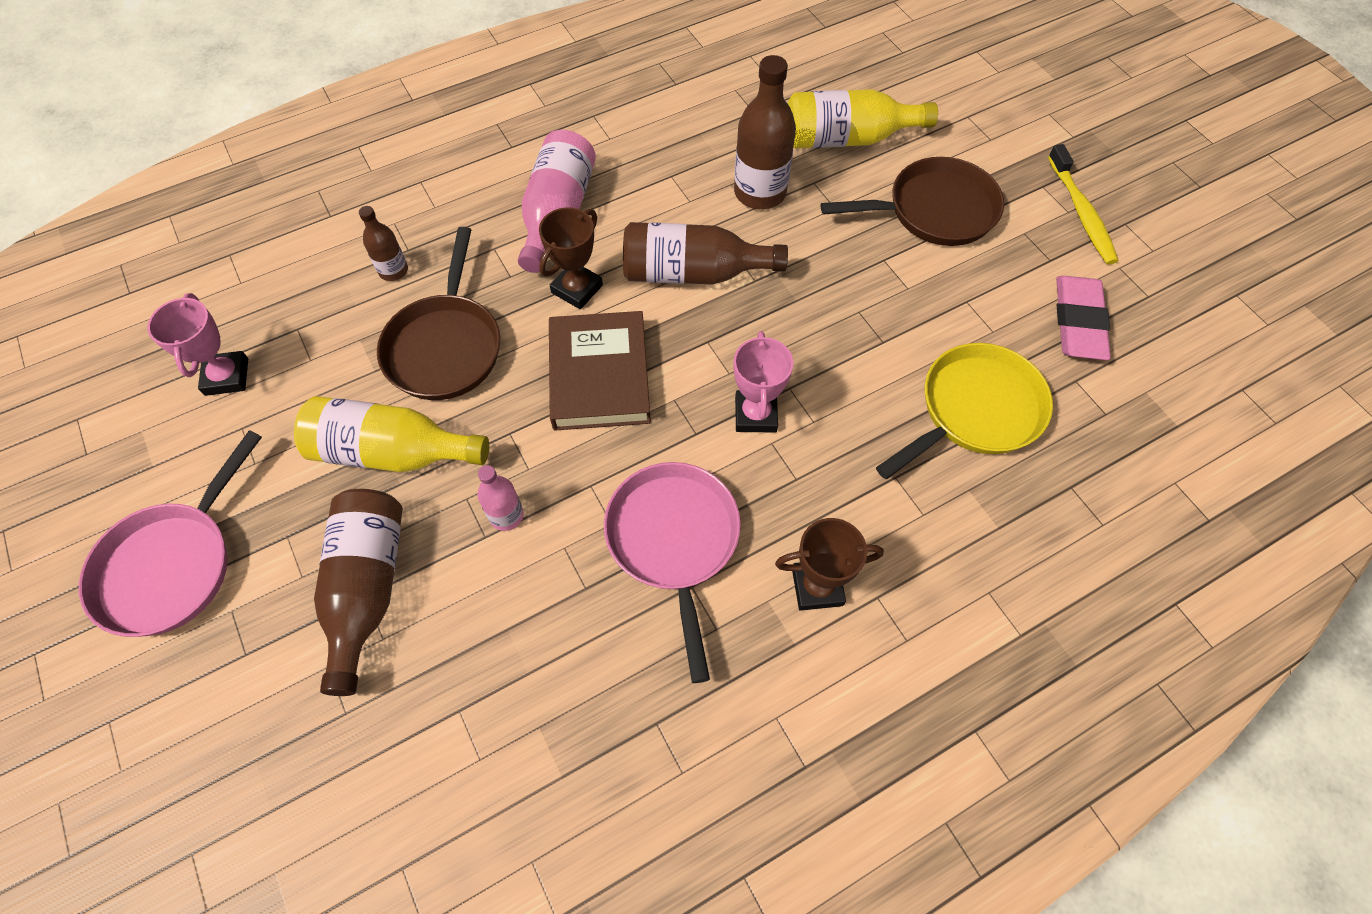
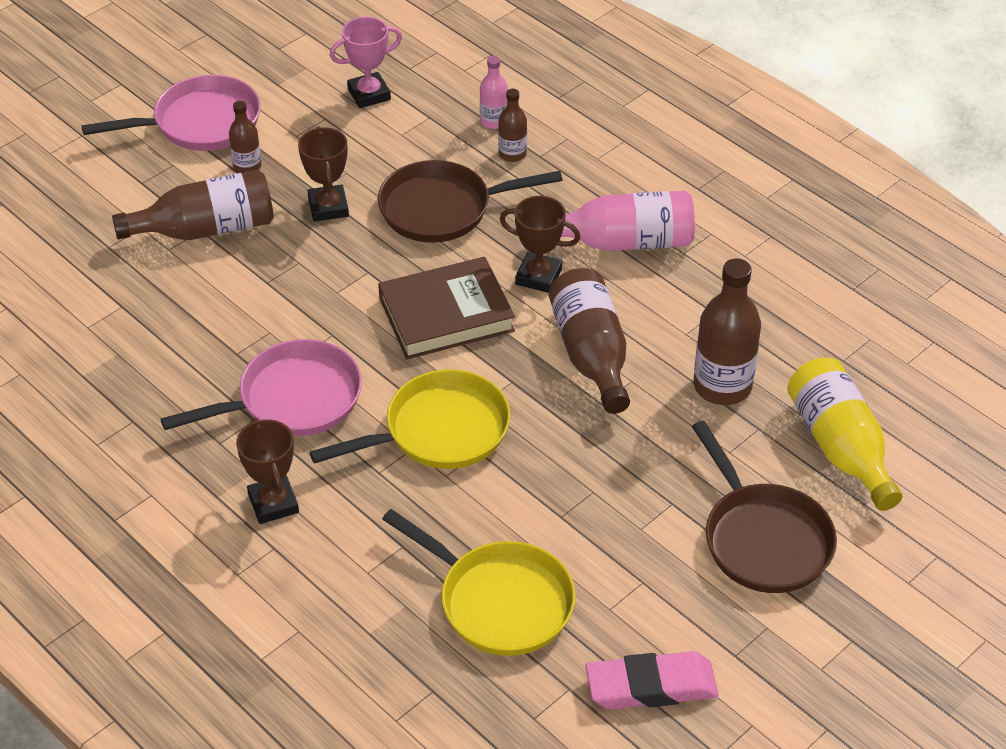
camera: 75 degrees right, 15 degrees down
pink pan [79,430,262,637] -> pink pan turned 150 degrees clockwise [82,75,261,151]
yellow bottle [294,396,489,472] -> brown trophy [298,126,349,222]
pink bottle [477,465,524,531] -> pink bottle moved to [480,56,508,129]
pink trophy [733,331,794,432] -> yellow pan [309,369,510,469]
yellow toothbrush [1048,144,1119,265] -> none
none -> brown bottle [229,101,262,173]

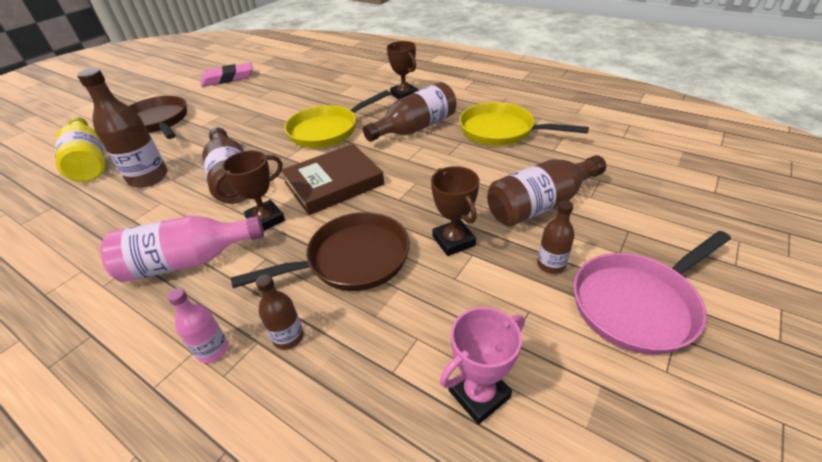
camera: 170 degrees right, 5 degrees down
pink pan [161,339,362,436] -> brown bottle [363,82,456,142]
yellow pan [382,509,575,656] -> yellow pan moved to [459,102,589,146]
pink bottle [480,56,508,129] -> pink bottle moved to [167,288,228,363]
brown trophy [500,196,580,293] -> brown trophy turned 45 degrees counterclockwise [213,150,285,231]

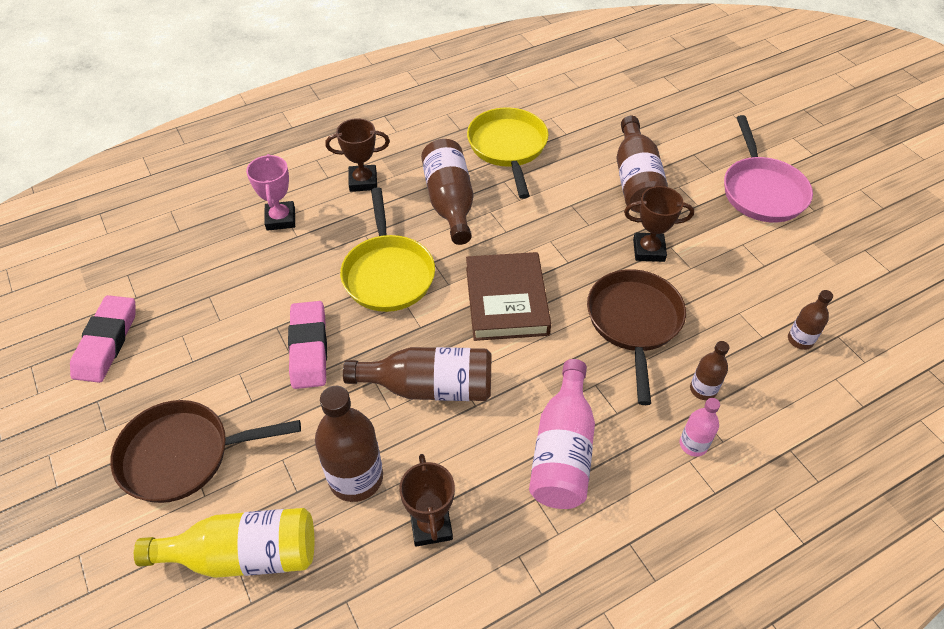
camera: 65 degrees left, 10 degrees up
brown trophy [213,150,285,231] -> brown trophy moved to [399,454,455,547]
pink trophy [440,307,525,425] -> pink trophy moved to [246,154,295,231]
yellow pan [459,102,589,146] -> yellow pan turned 120 degrees clockwise [467,107,548,199]
brown bottle [537,200,575,274] -> brown bottle moved to [788,290,833,350]
none -> pink eraser [288,301,327,389]

